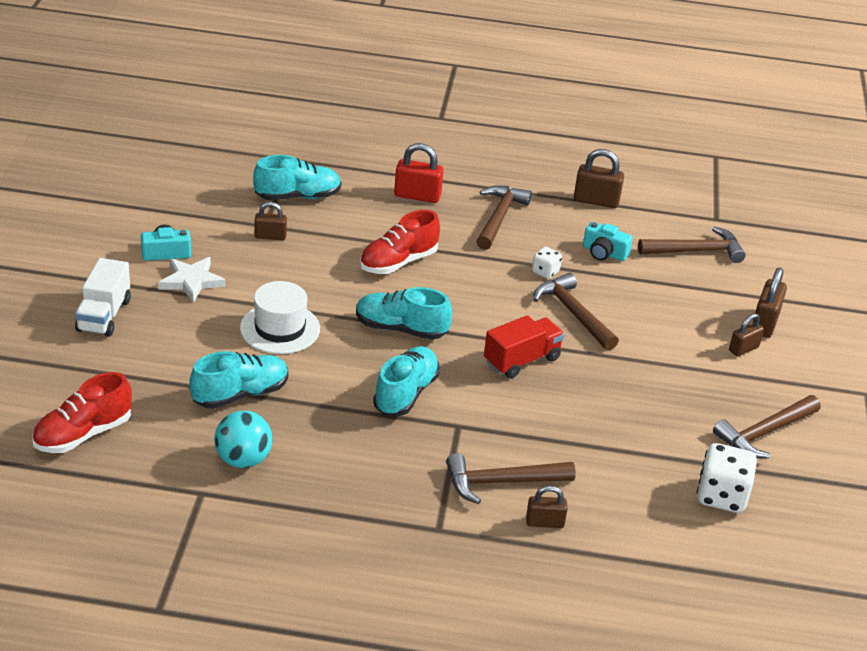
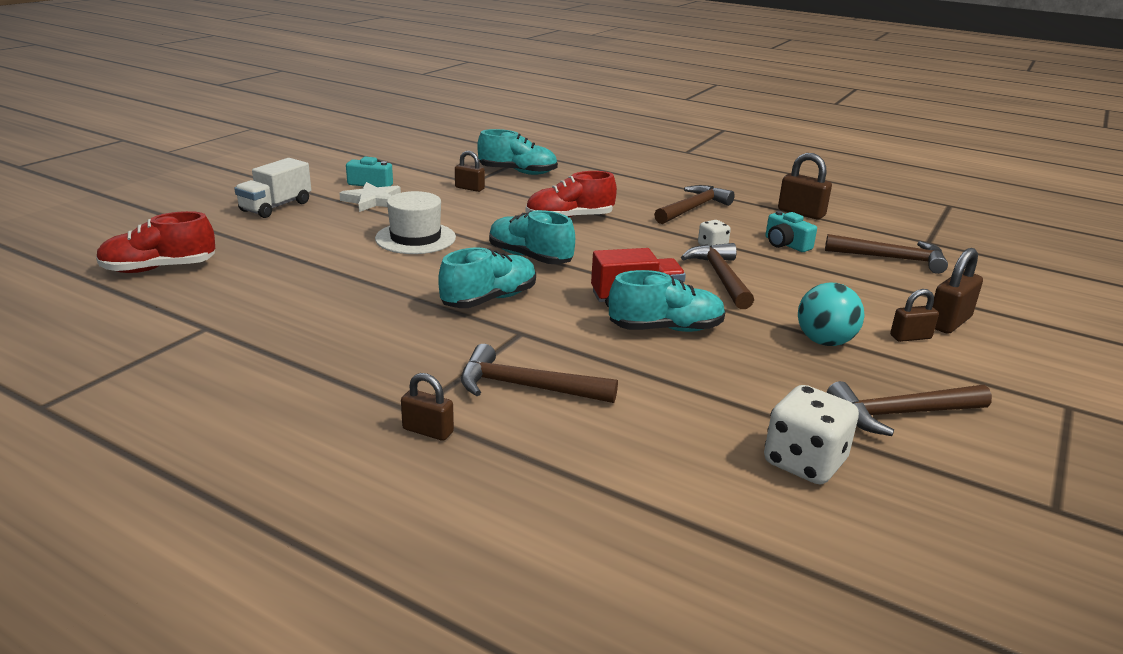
camera: 25 degrees right, 10 degrees down
turquoise shoe [189,351,288,409] -> turquoise shoe moved to [609,270,726,332]
turquoise ball [214,411,272,468] -> turquoise ball moved to [798,283,864,346]
red padlock [394,143,444,203] -> none
brown padlock [526,485,568,528] -> brown padlock moved to [401,373,454,441]

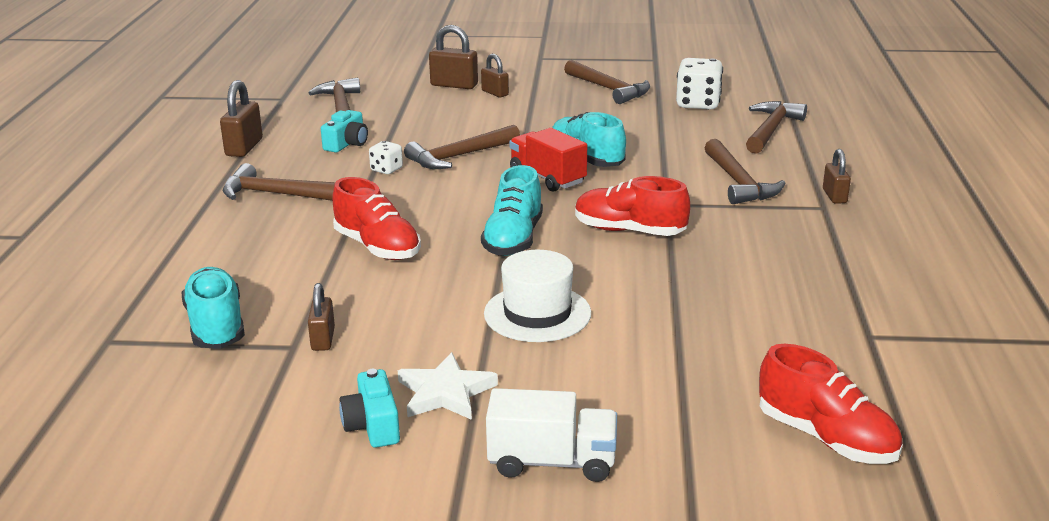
camera: 115 degrees left, 0 degrees up
turquoise shoe [438,247,536,308] -> red shoe [575,176,690,236]
turquoise ball [798,283,864,346] -> none
none -> brown hammer [746,101,807,154]

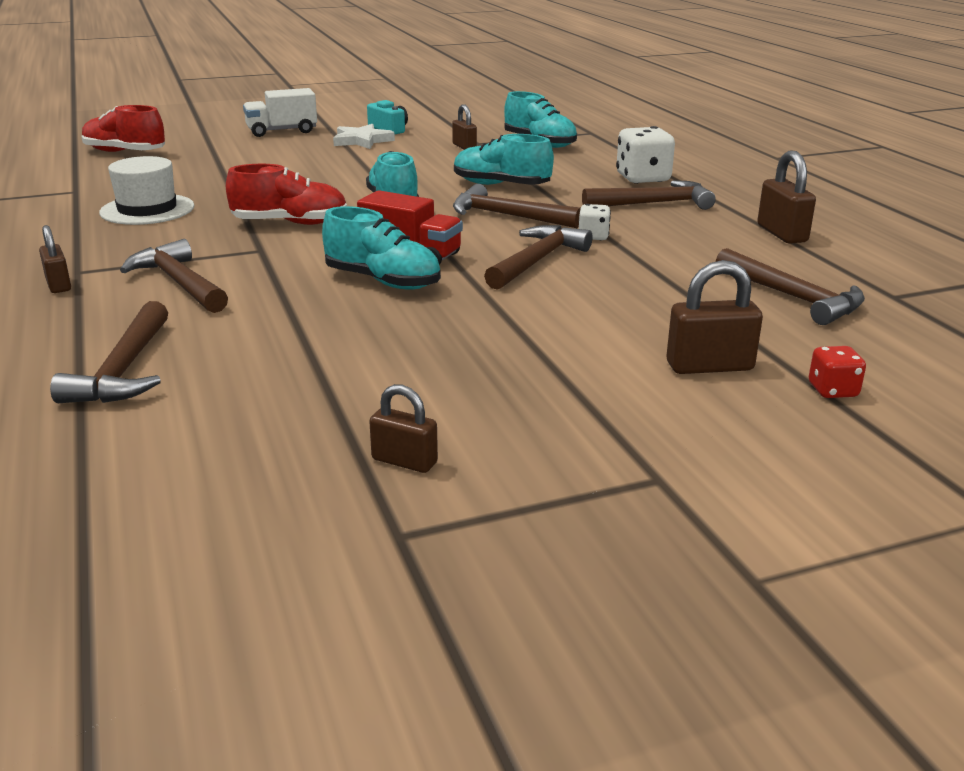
camera: 155 degrees right, 0 degrees up
turquoise camera [321,110,368,153] -> none
red shoe [332,177,421,260] -> turquoise shoe [454,134,554,185]
brown padlock [481,54,509,97] -> brown padlock moved to [369,384,438,473]
white hat [484,250,591,342] -> white hat moved to [99,156,194,225]
brown hammer [564,60,650,104] -> brown hammer moved to [453,184,581,228]
white dice [676,58,723,110] -> white dice moved to [616,126,675,184]
none -> red dice [809,346,866,398]

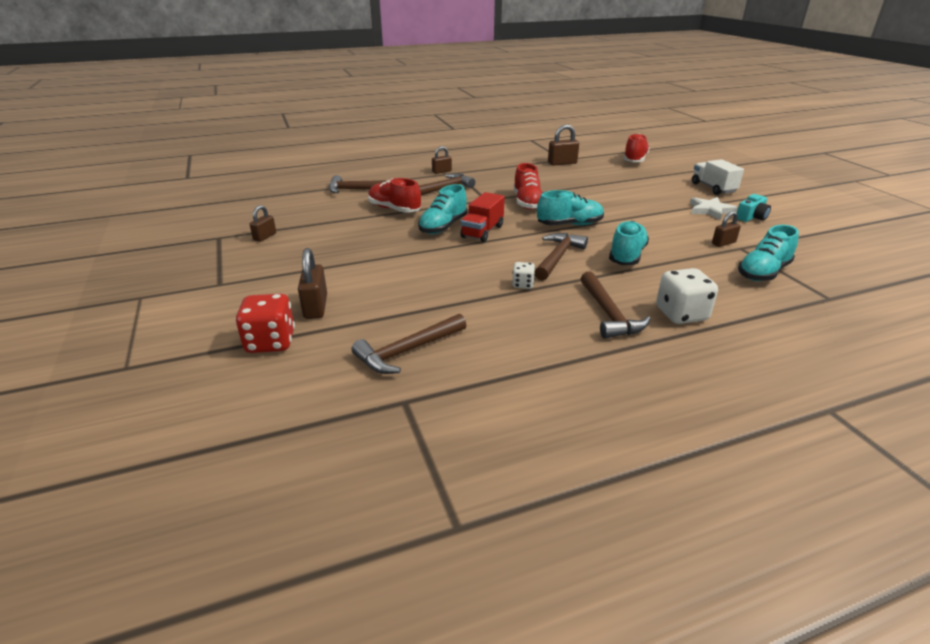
camera: 90 degrees right, 5 degrees up
white hat [99,156,194,225] -> none
brown hammer [484,225,593,290] -> none
brown padlock [757,150,816,244] -> brown padlock moved to [548,124,579,166]
red dice [809,346,866,398] -> red dice [235,294,295,353], size x1.84
none -> red shoe [368,178,421,213]

